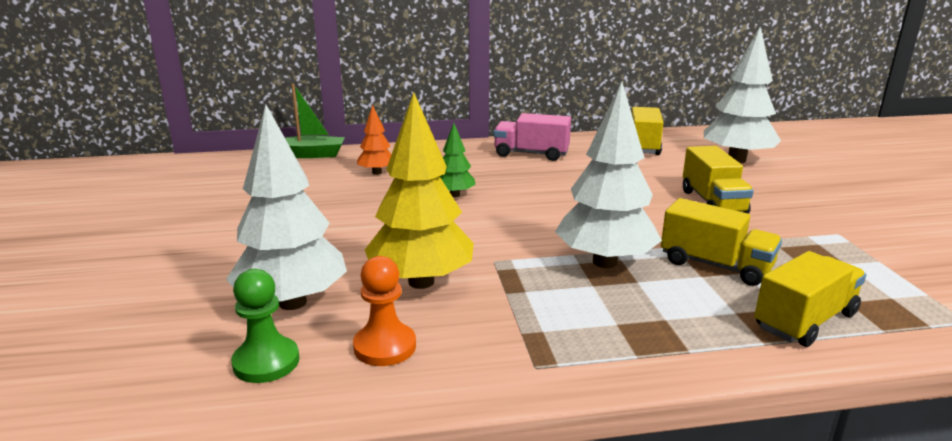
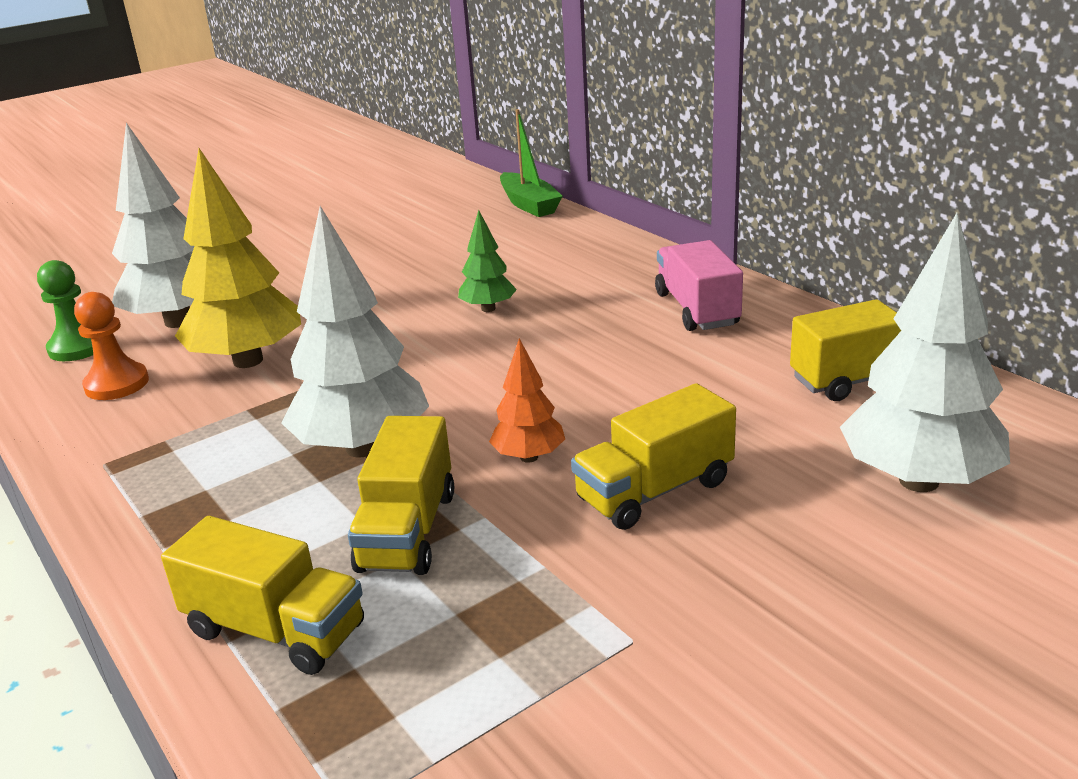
camera: 65 degrees right, 5 degrees up
orange tree [357,104,392,175] -> orange tree moved to [489,338,565,463]

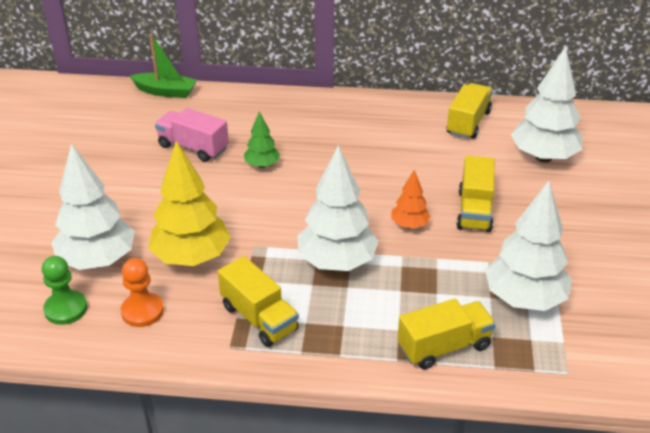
camera: 50 degrees left, 10 degrees up
yellow truck [348,416,454,575] -> yellow truck moved to [218,256,299,347]
pink truck [655,240,743,331] -> pink truck moved to [155,108,229,162]
none -> white tree [485,181,572,311]

